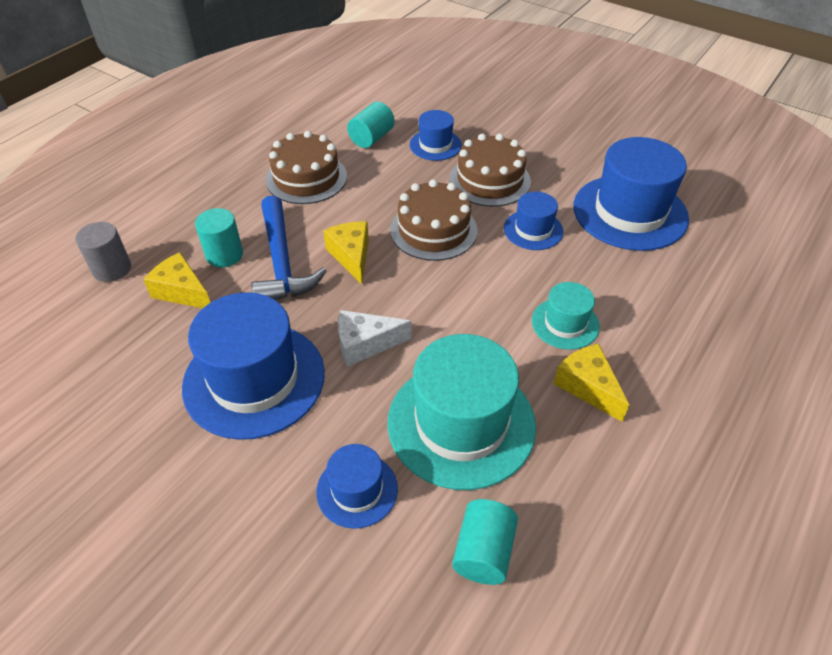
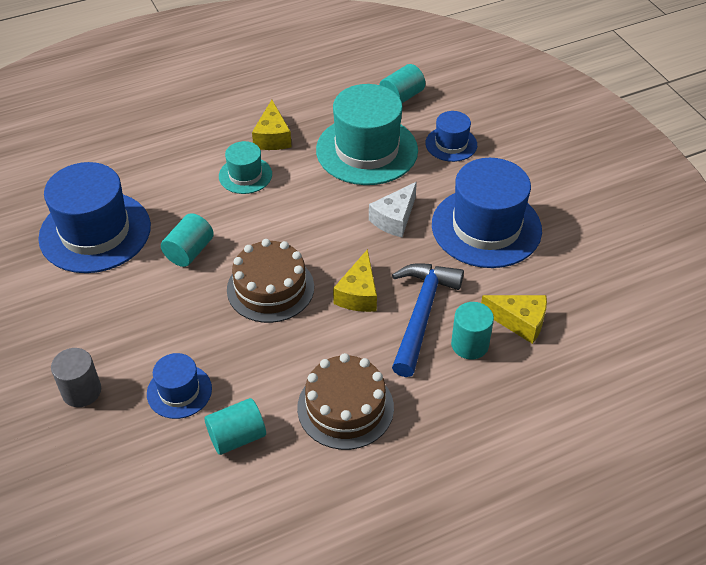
camera: 150 degrees left, 0 degrees up
grey cylinder [75,222,131,282] -> grey cylinder moved to [51,348,101,407]
yellow cheese [143,252,210,308] -> yellow cheese turned 45 degrees counterclockwise [481,295,547,344]
white cheese [338,310,411,367] -> white cheese turned 105 degrees clockwise [369,182,417,237]
brown cake [450,134,531,207] -> none
blue hat [504,192,564,250] -> turquoise cylinder [161,213,214,267]

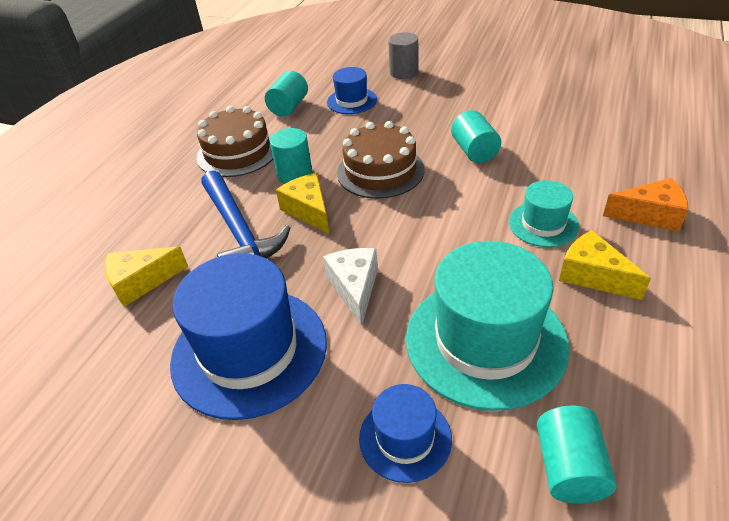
camera: 140 degrees right, 5 degrees down
blue hat [38,162,151,273] -> none
turquoise cylinder [451,302,494,360] -> turquoise cylinder moved to [270,128,313,184]
none -> orange cheese [603,178,688,231]

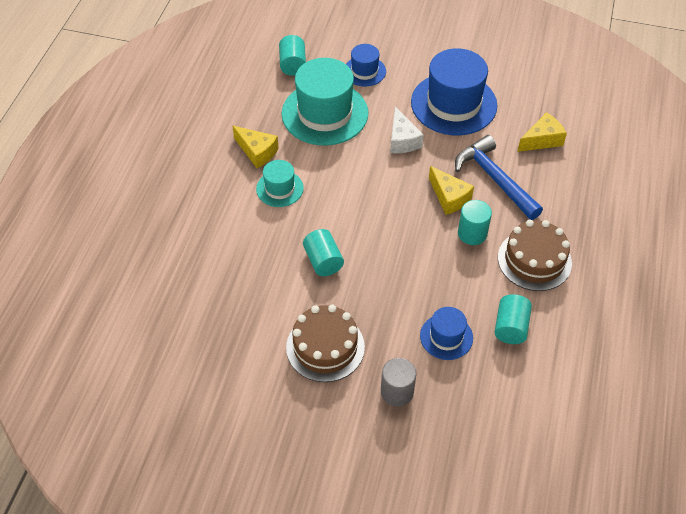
camera: 170 degrees right, 10 degrees up
brown cake [337,121,425,199] -> brown cake moved to [286,305,365,382]
orange cheese [603,178,688,231] -> none

